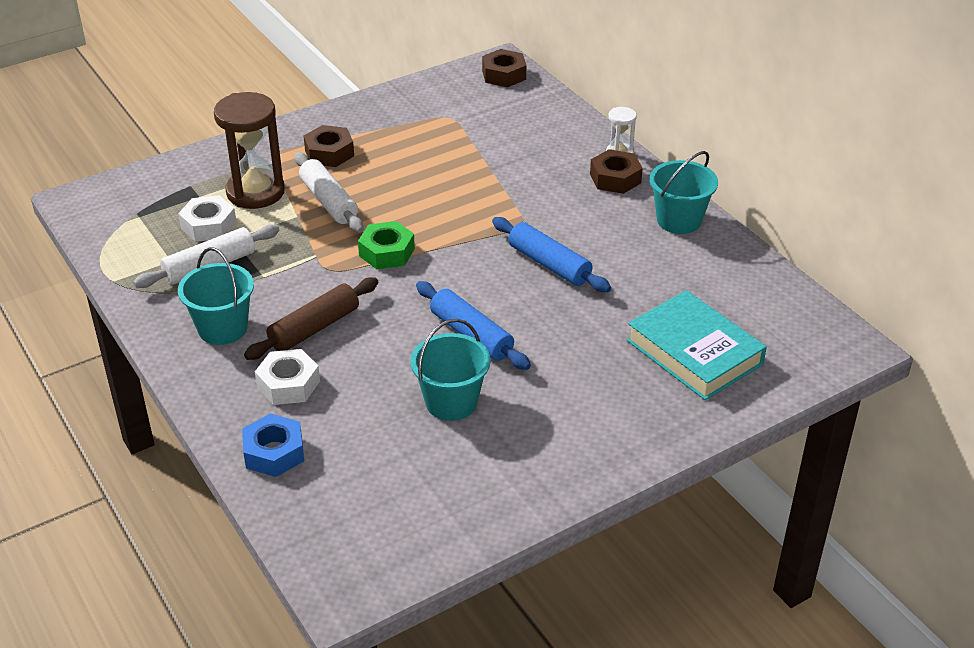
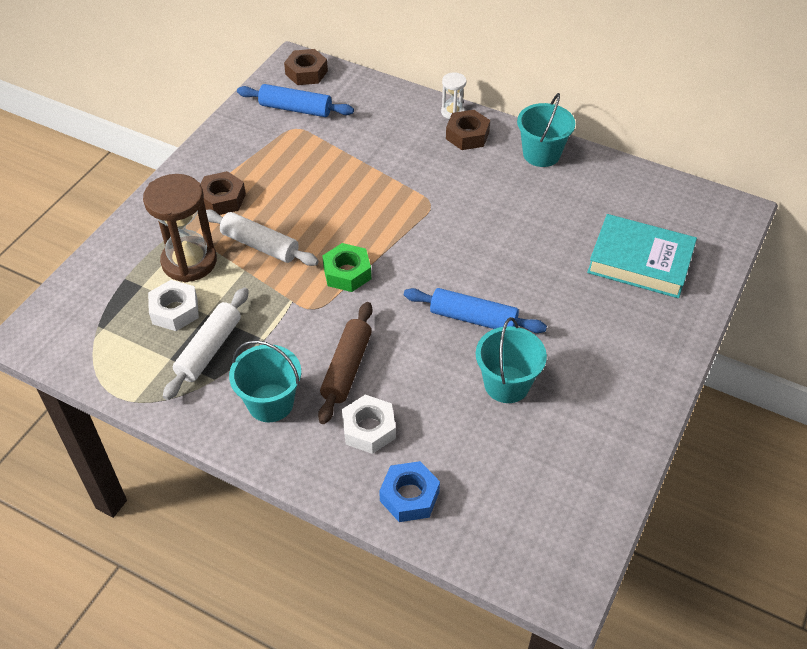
camera: 30 degrees left, 10 degrees up
blue rolling pin [492,217,611,292] -> blue rolling pin moved to [237,84,354,117]

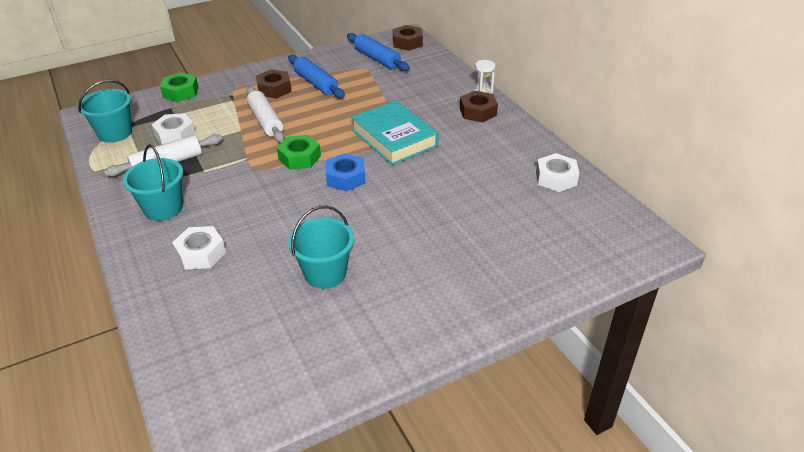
camera: 35 degrees right, 10 degrees down
brown hourglass [143,174,217,282] -> none
brown rolling pin [318,302,372,424] -> none
blue nut [379,461,440,522] -> blue nut moved to [326,153,366,192]
blue rolling pin [404,288,547,333] -> blue rolling pin moved to [288,55,345,98]
turquoise bucket [517,93,575,167] -> turquoise bucket moved to [78,80,132,143]
turquoise book [587,214,697,298] -> turquoise book moved to [351,101,439,165]
none -> green nut [160,72,199,102]
none -> white nut [536,153,579,192]

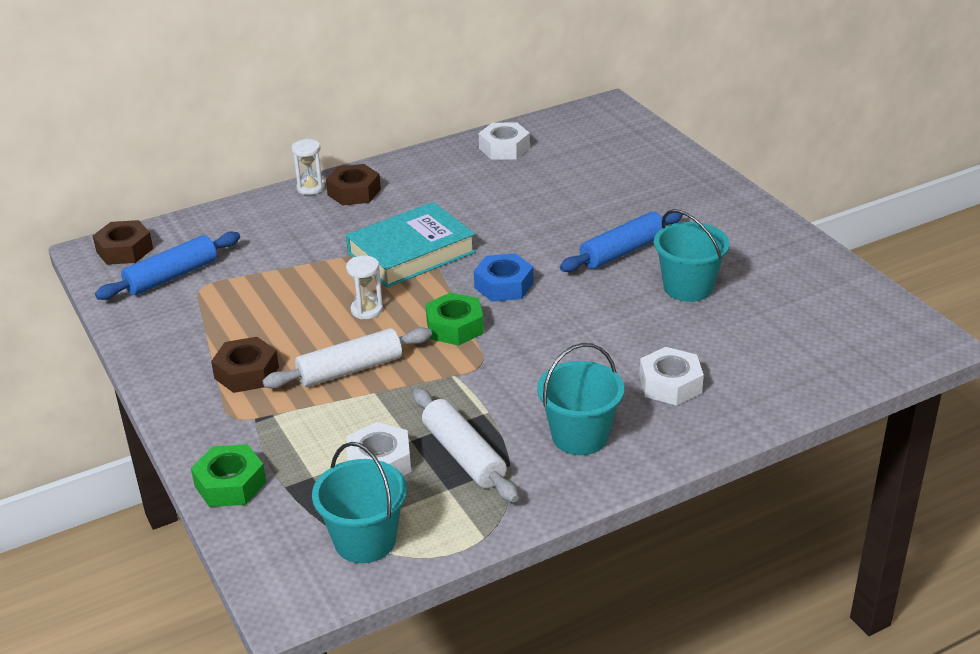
camera: 90 degrees left, 5 degrees down
blue rolling pin [288,55,345,98] -> blue rolling pin moved to [560,209,683,272]
none -> white hourglass [346,256,383,319]

